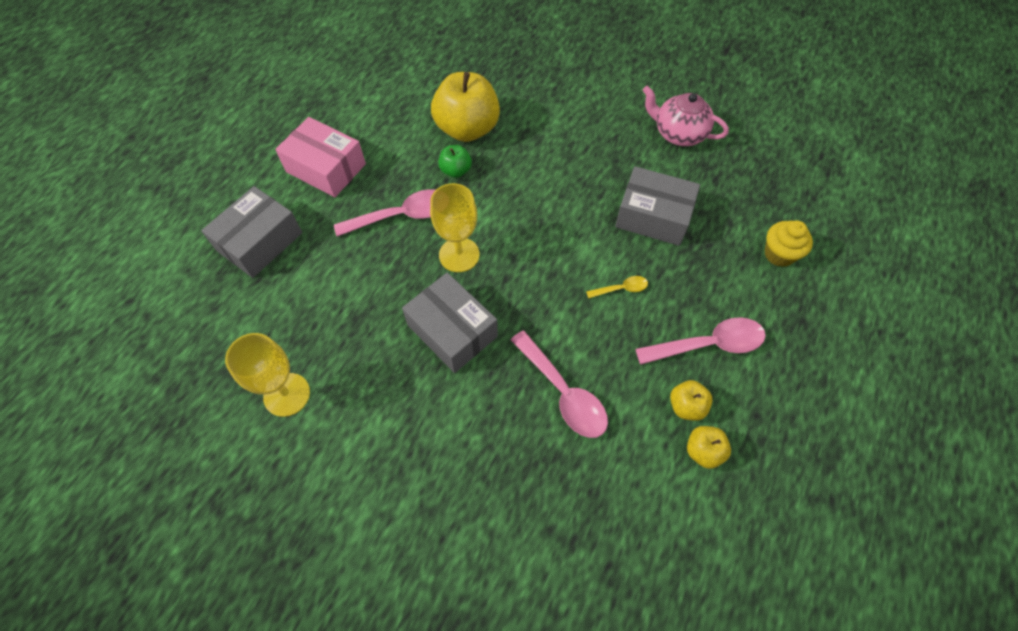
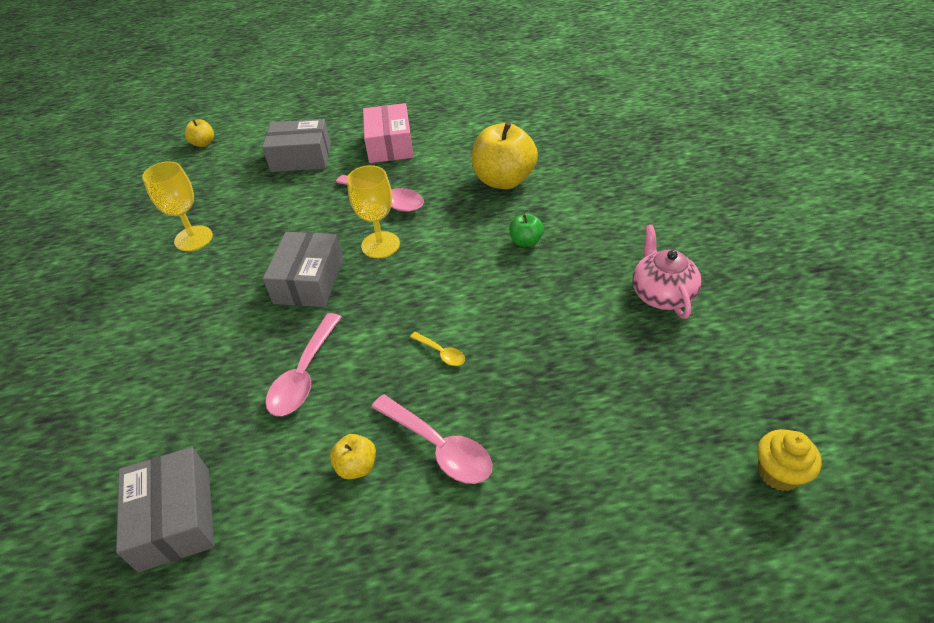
camera: 55 degrees right, 15 degrees down
green apple [438,145,472,178] -> green apple moved to [509,213,544,247]
grey box [615,166,700,246] -> grey box moved to [116,447,214,572]
yellow apple [687,426,731,469] -> yellow apple moved to [184,119,214,147]
yellow cupcake [765,220,813,267] -> yellow cupcake moved to [757,429,822,491]

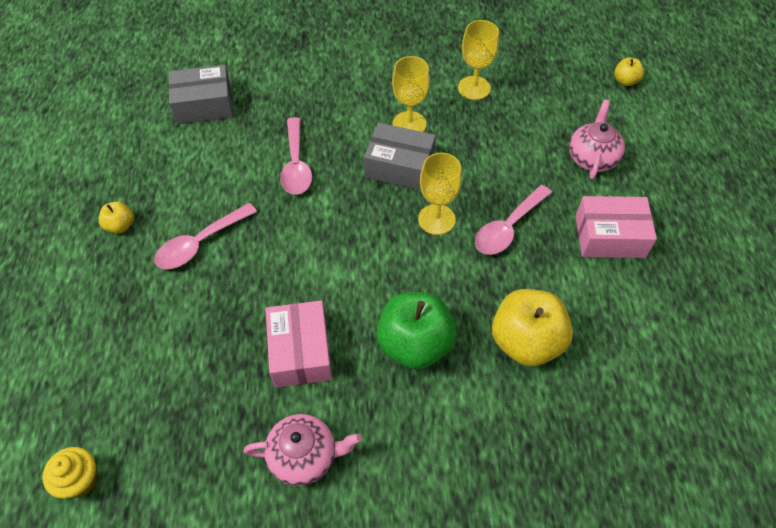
camera: 95 degrees right, 10 degrees up
grey box [262,119,331,172] -> pink teapot [569,100,625,180]
pink spoon [265,313,341,416] -> pink spoon turned 120 degrees counterclockwise [280,117,312,195]
yellow apple [330,434,376,479] -> yellow apple moved to [99,201,134,234]
yellow spoon [410,332,465,366] -> none
green apple [509,213,544,247] -> green apple [376,292,457,370], size x2.11
none -> pink box [265,300,332,388]
none -> yellow goblet [392,56,430,132]

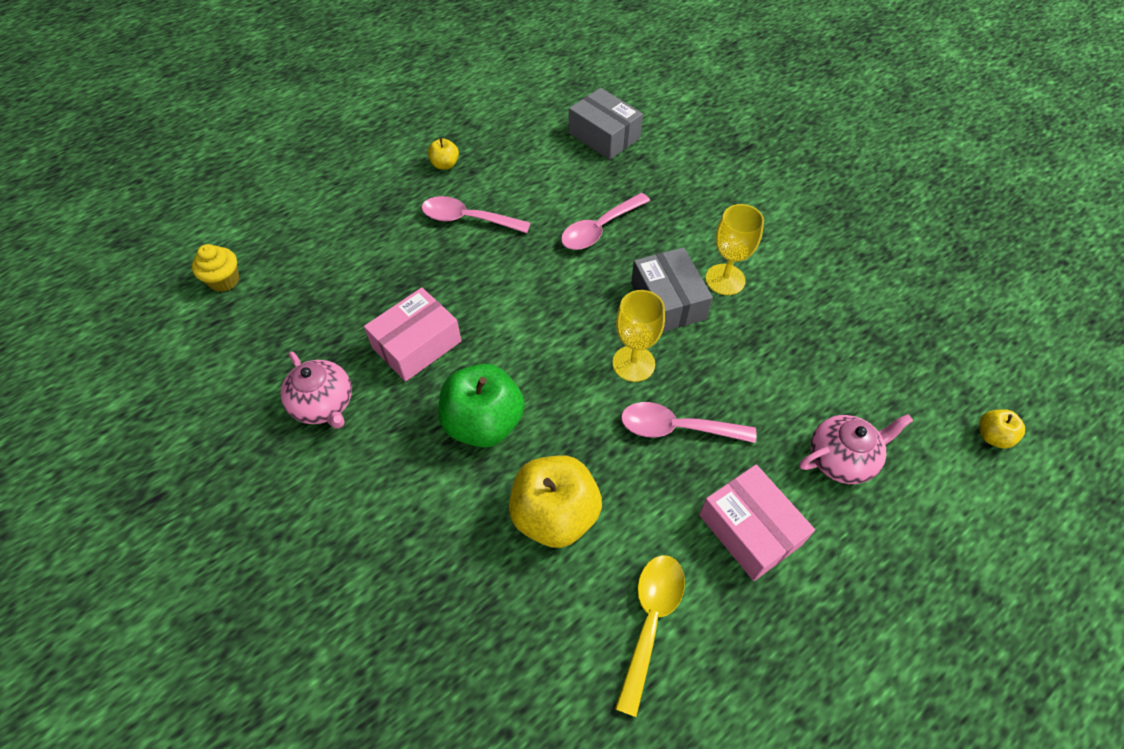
camera: 55 degrees right, 0 degrees up
yellow goblet [458,20,499,100] -> none
none -> yellow spoon [615,555,685,717]

